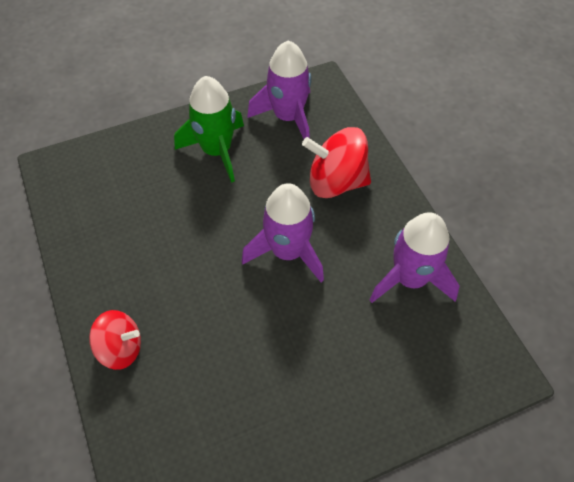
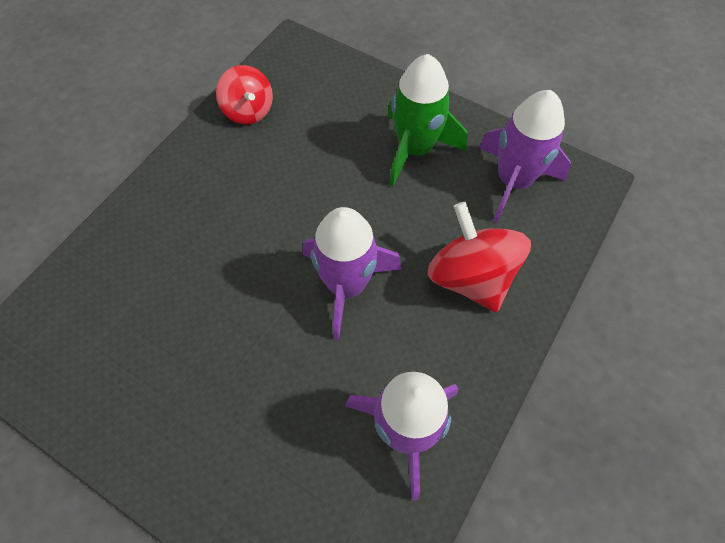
camera: 55 degrees right, 5 degrees up
red spinning top [89,310,141,370] -> red spinning top moved to [216,65,273,125]

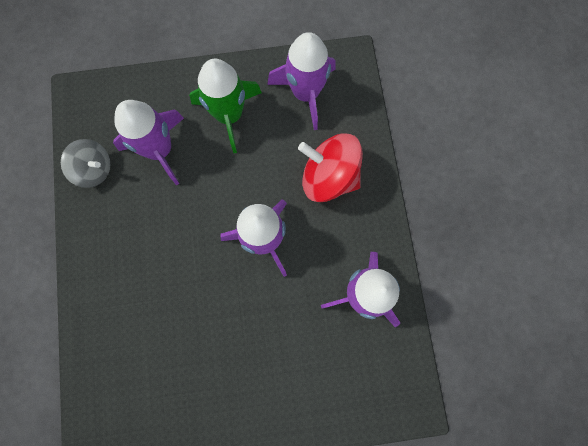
camera: 40 degrees left, 15 degrees up
red spinning top [216,65,273,125] -> grey spinning top [61,139,110,188]
none -> purple rocket [113,100,184,185]

